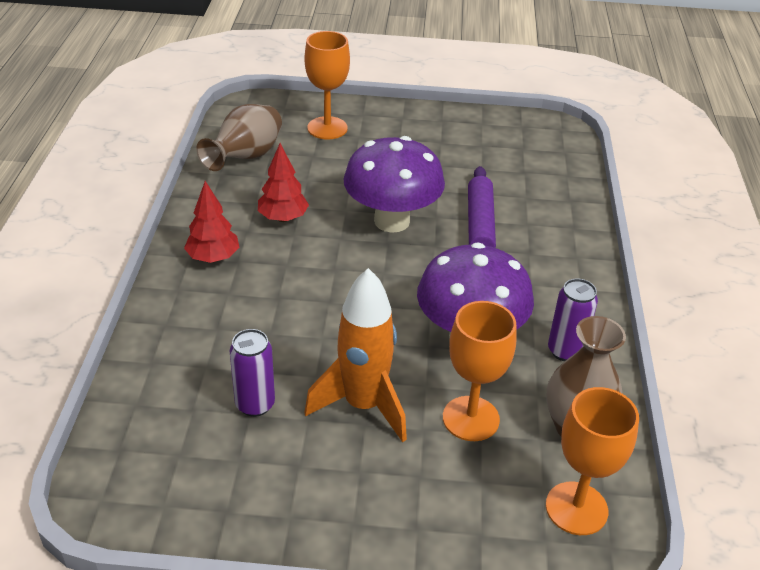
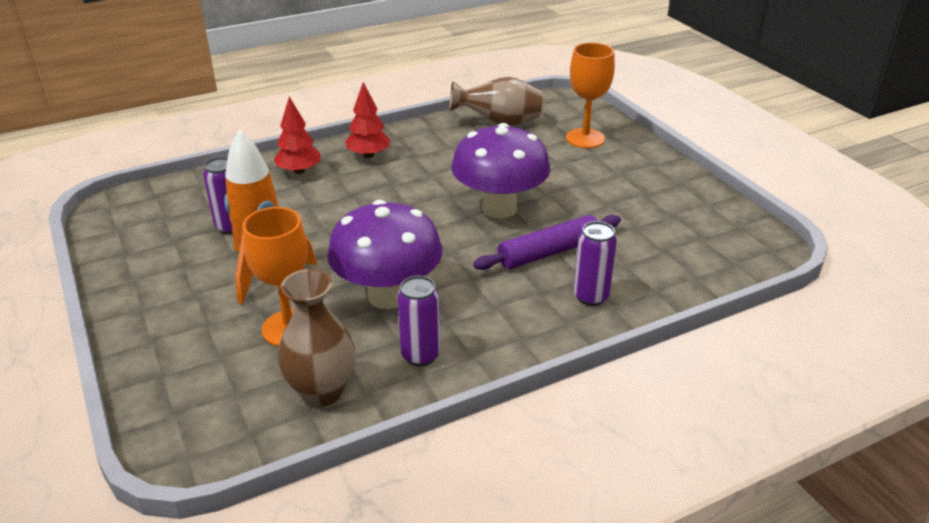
camera: 60 degrees right, 5 degrees down
red tree [258,143,309,222] -> red tree moved to [273,97,321,174]
orange goblet [546,387,639,535] -> none
none -> purple can [573,221,617,306]

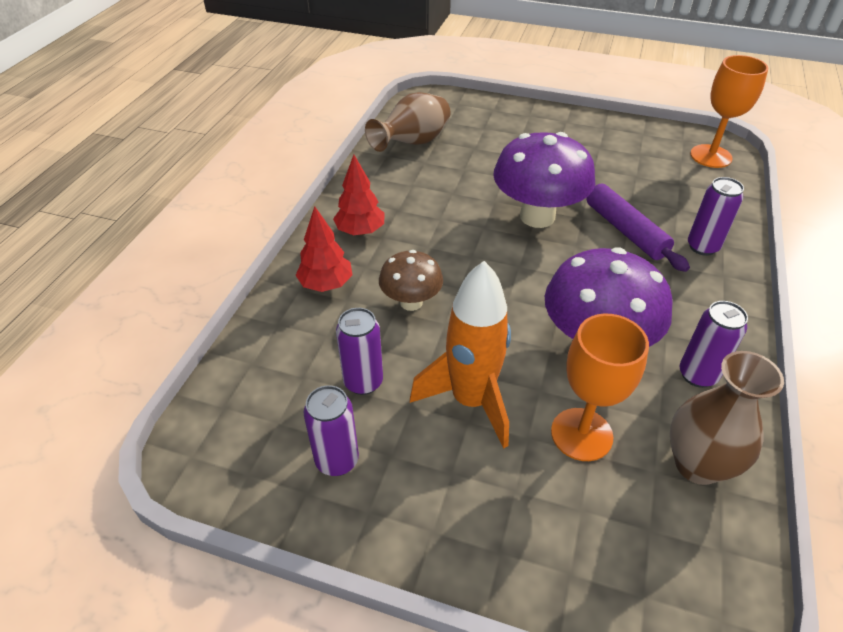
camera: 45 degrees left, 10 degrees up
purple rolling pin [473,215,621,270] -> purple rolling pin turned 45 degrees counterclockwise [587,183,690,272]
orange goblet [566,43,615,148] -> orange goblet moved to [690,55,768,168]
none -> purple can [304,385,359,476]
none -> brown mushroom [379,250,443,311]

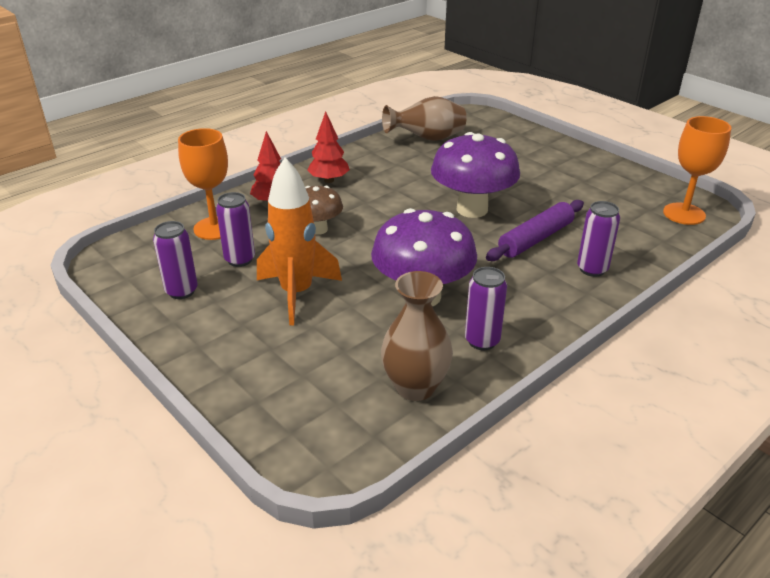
camera: 30 degrees right, 10 degrees down
orange goblet [551,314,649,461] -> orange goblet moved to [178,128,228,240]
purple rolling pin [587,183,690,272] -> purple rolling pin turned 45 degrees clockwise [486,200,584,261]

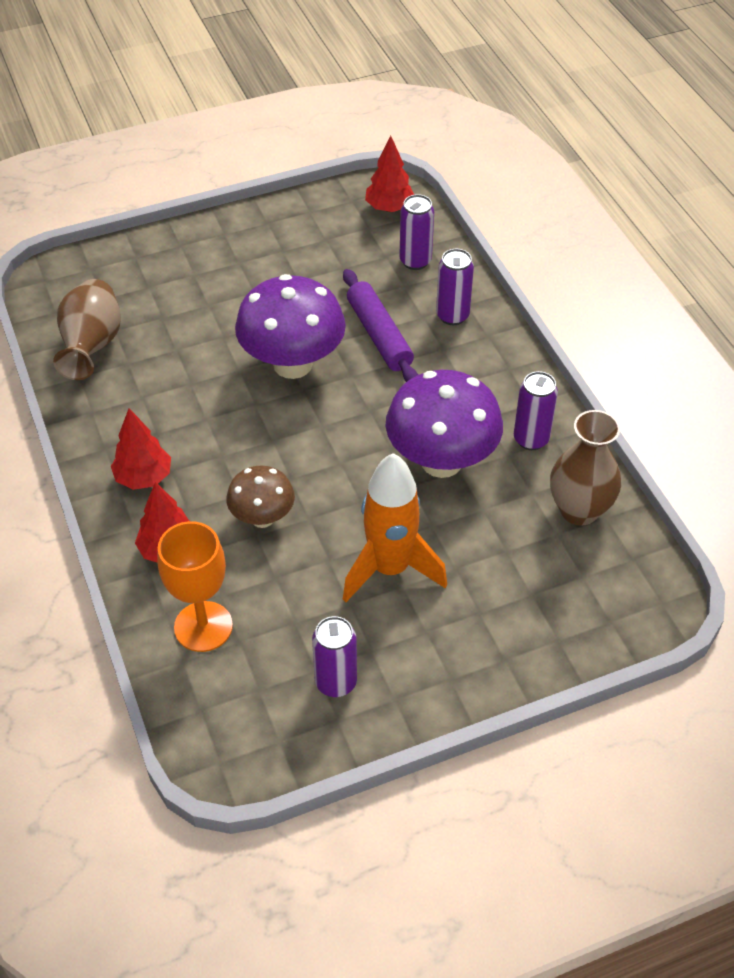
camera: 70 degrees left, 15 degrees up
purple can [216,192,255,267] -> purple can moved to [399,194,434,270]
orange goblet [663,116,731,225] -> red tree [365,136,414,212]

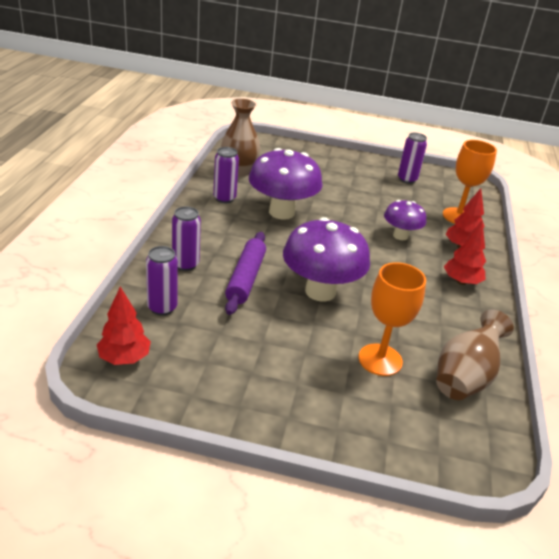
camera: 150 degrees left, 15 degrees down
brown mushroom [226,466,295,528] -> purple mushroom [384,200,426,240]
orange rocket [343,453,447,602] -> none
none -> orange goblet [359,262,426,376]

